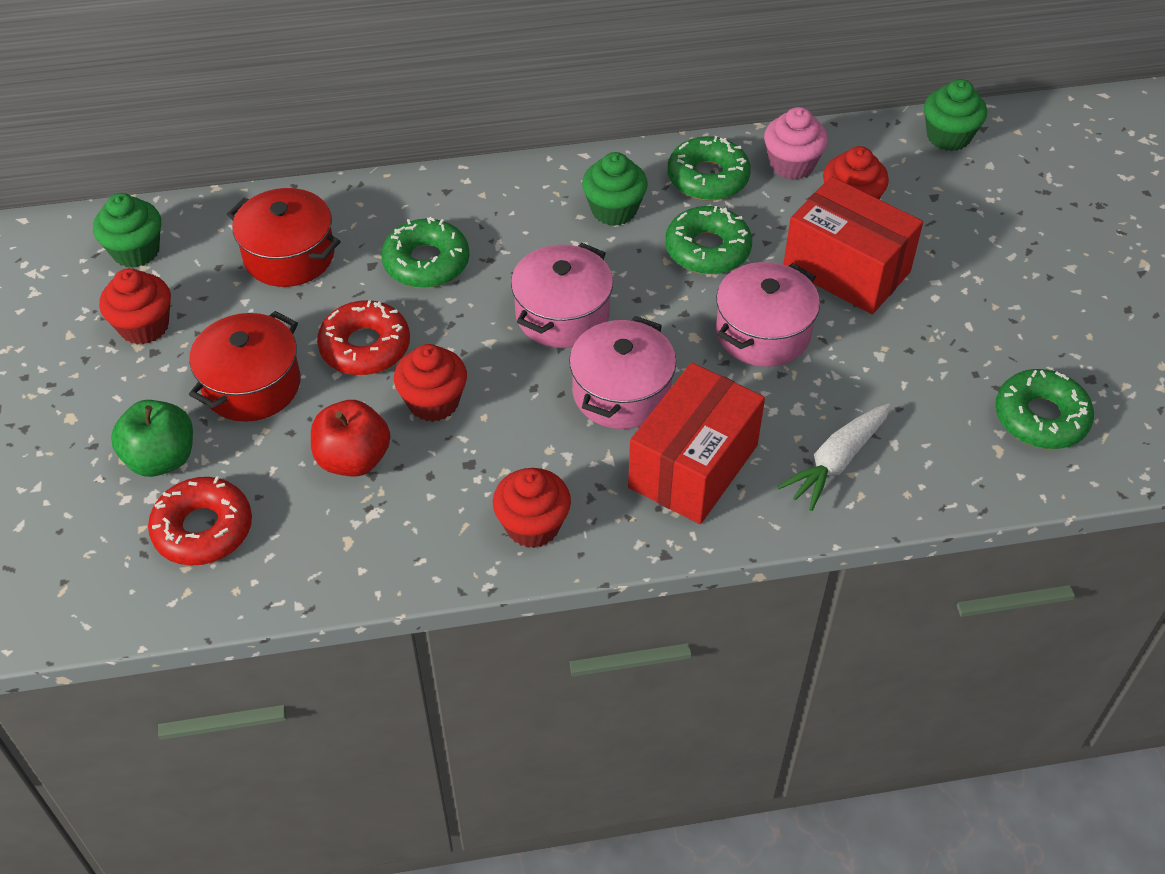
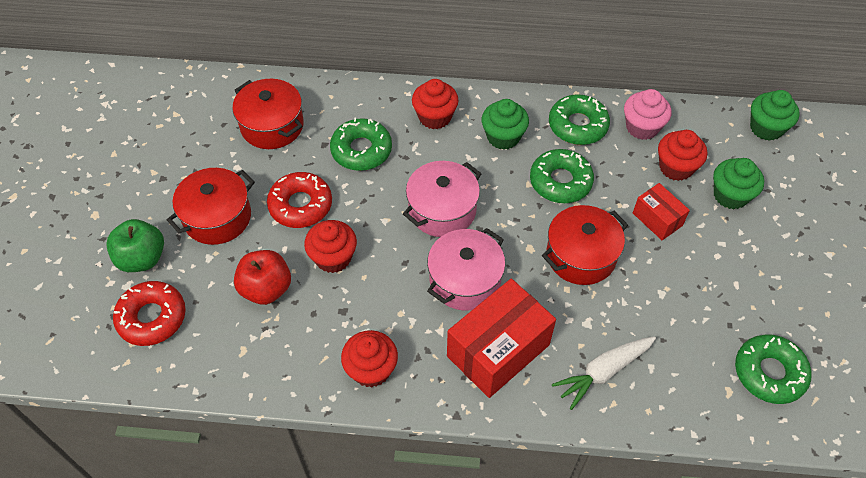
camera: 15 degrees right, 5 degrees up
green cupcake [93,193,161,268] -> green cupcake moved to [713,158,764,209]
red cupcake [99,268,171,344] -> red cupcake moved to [412,79,459,129]
pink pot [716,262,820,367] -> red pot [542,205,628,285]
red box [783,177,923,314] -> red box [633,183,690,240], size x0.53

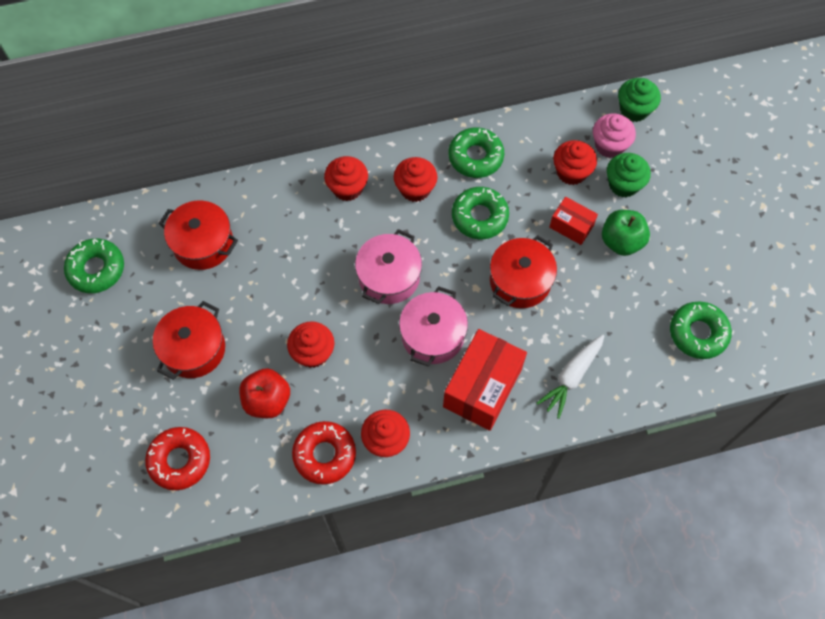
camera: 20 degrees left, 10 degrees up
green apple [106,219,164,272] -> green apple moved to [602,210,650,256]
red donut [267,172,332,228] -> red donut moved to [292,421,356,485]
green donut [330,118,392,171] -> green donut moved to [64,239,124,293]
green cupcake [482,99,529,150] -> red cupcake [394,157,437,202]
pink cupcake [624,89,671,140] -> pink cupcake moved to [593,113,636,158]

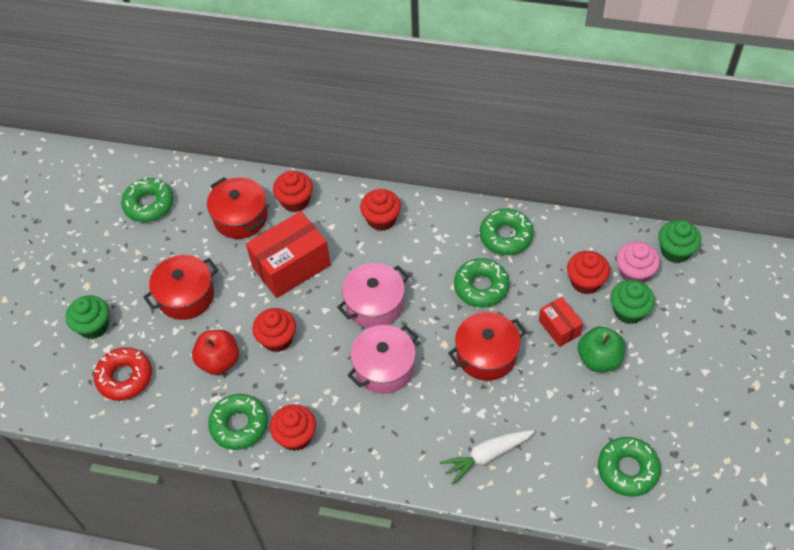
camera: 30 degrees right, 10 degrees down
red donut [292,421,356,485] -> green donut [208,394,268,450]
red cupcake [394,157,437,202] -> red cupcake moved to [273,171,313,212]
red box [443,329,527,431] -> red box moved to [246,211,331,298]
none -> green cupcake [66,295,109,339]

